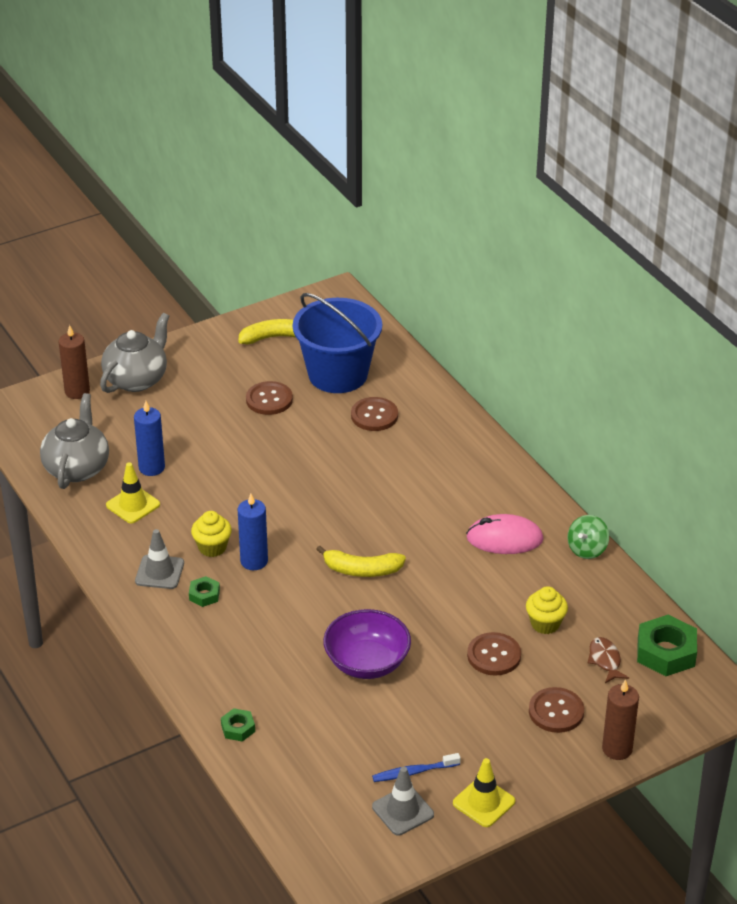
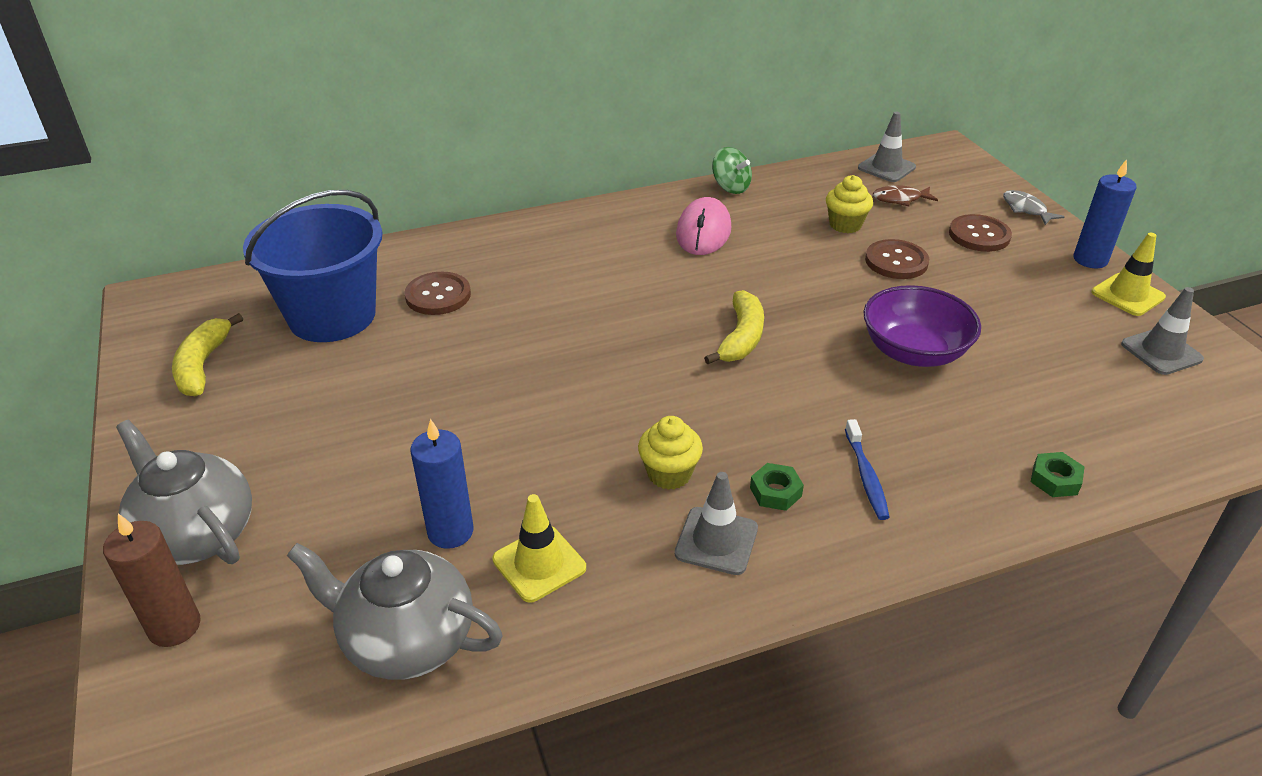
camera: 80 degrees left, 0 degrees up
blue candle [238,493,268,570] -> blue candle moved to [1073,159,1137,268]
brown button [246,381,293,415] -> none
blue toothbrush [372,753,461,782] -> blue toothbrush moved to [845,419,890,520]
brown candle [602,679,639,760] -> grey fish [1003,190,1065,225]
green nut [637,615,697,676] -> grey traffic cone [858,112,916,182]

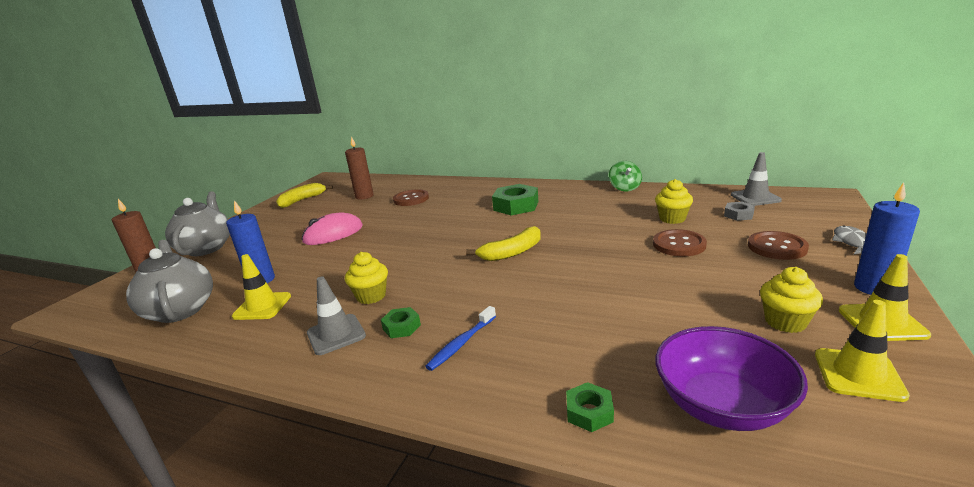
camera: 45 degrees right, 15 degrees down
blue bucket [243,190,382,342] -> brown candle [345,136,374,200]
pink mouse [676,197,731,255] -> pink mouse moved to [301,212,363,245]
purple bowl [863,285,981,367] -> purple bowl moved to [655,326,808,431]
brown fish [873,185,938,206] -> grey nut [724,202,755,221]
grey traffic cone [1121,287,1204,375] -> yellow traffic cone [815,300,910,402]
none -> green nut [492,184,538,215]
none -> yellow cupcake [760,267,823,333]

